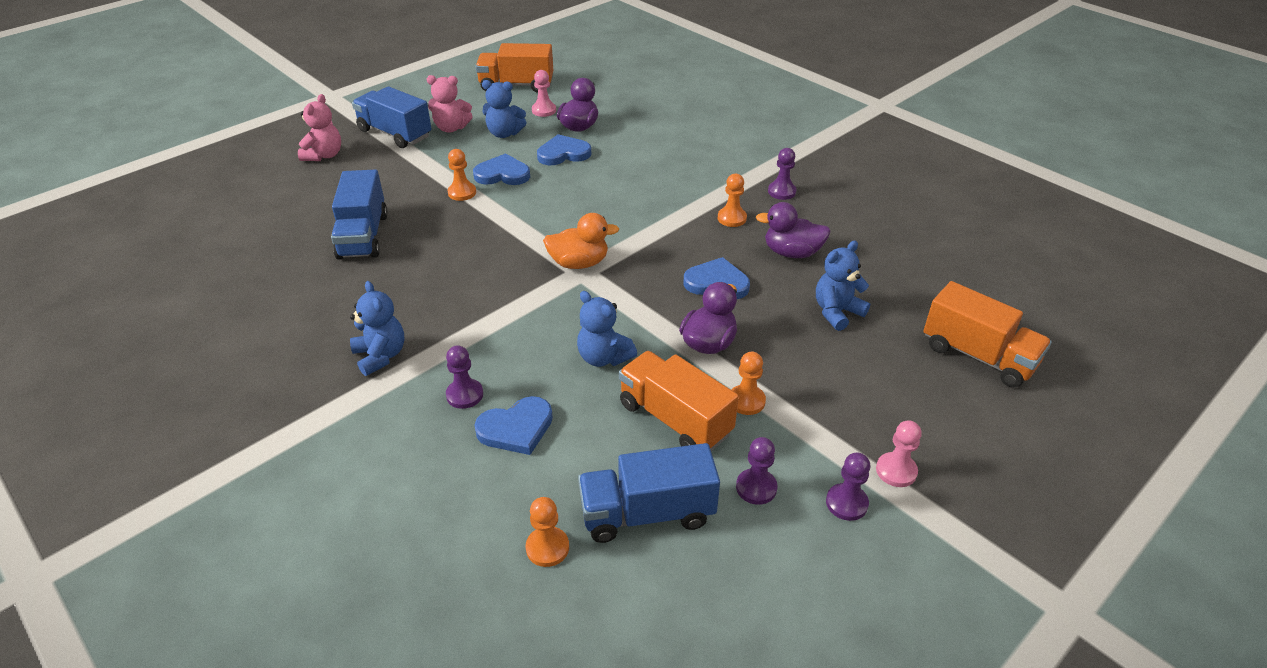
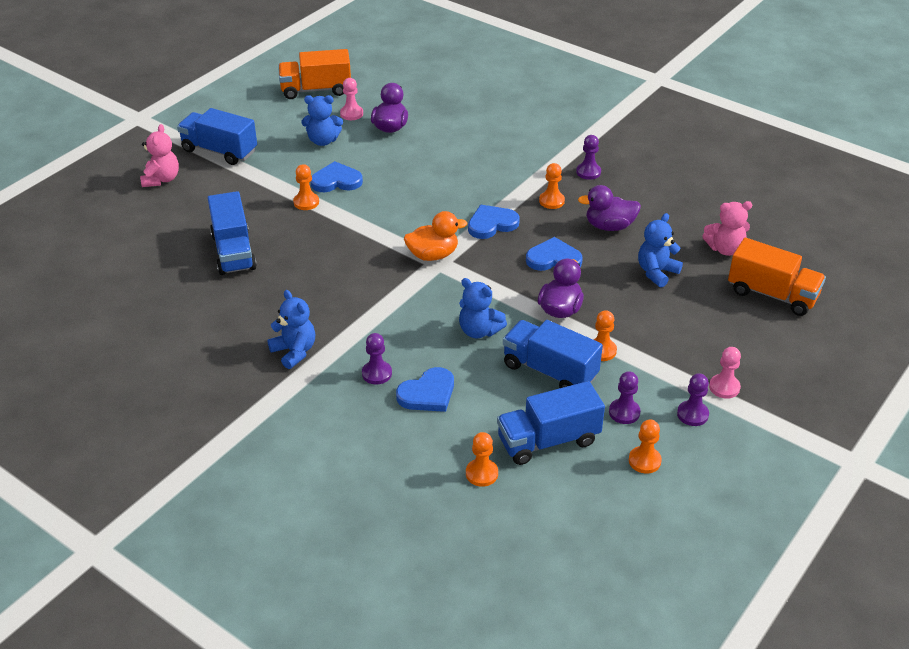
camera: 10 degrees left, 0 degrees up
pink teddy bear [427,75,473,133] -> pink teddy bear moved to [702,201,752,256]
blue heart [537,134,591,165] -> blue heart moved to [468,205,520,239]
orange truck [619,351,739,451] -> blue truck [503,320,603,388]
none -> orange pawn [629,419,662,473]

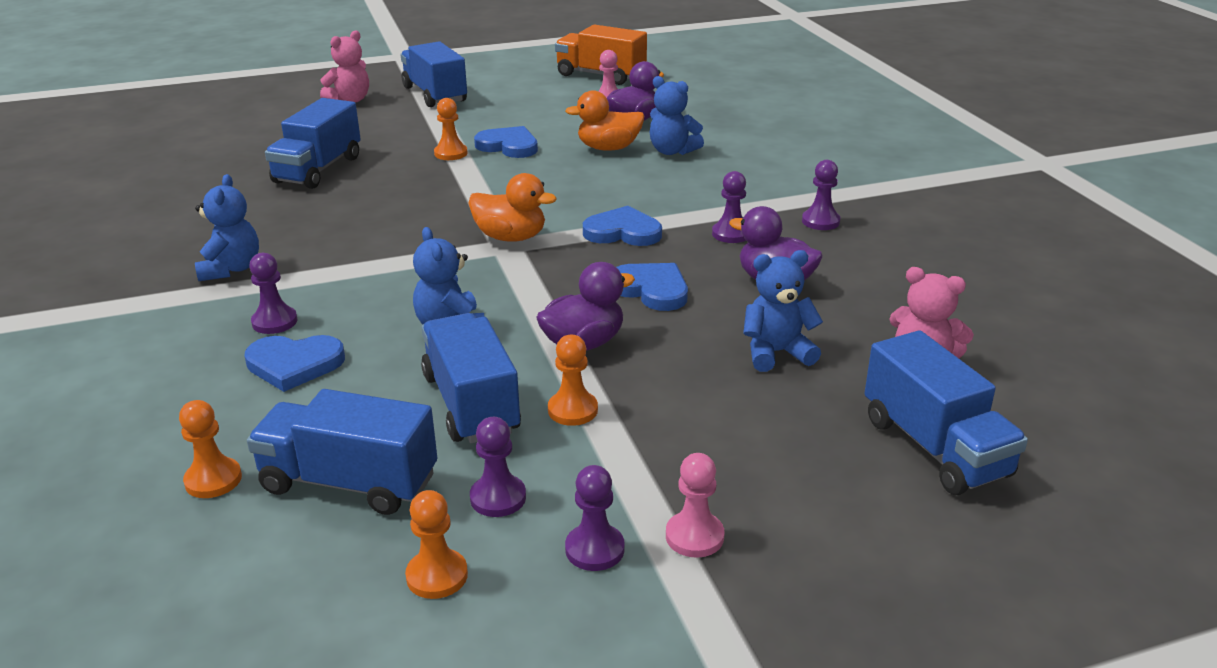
camera: 35 degrees right, 10 degrees down
blue teddy bear [301,95,343,146] -> blue teddy bear moved to [650,76,704,155]
orange pawn [539,163,565,209] -> purple pawn [712,171,746,243]
orange truck [728,238,826,316] -> blue truck [864,330,1028,495]
none -> orange duck [565,90,644,151]

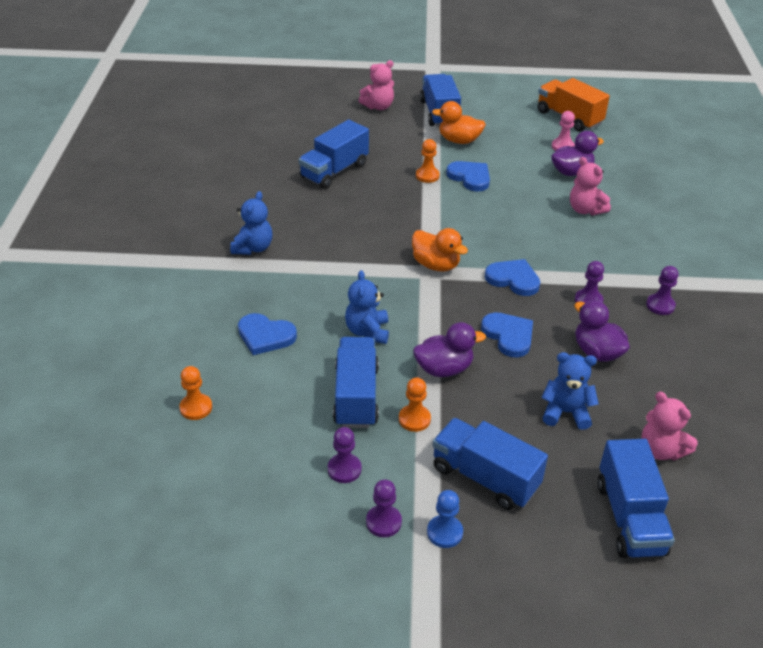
camera: 20 degrees right, 10 degrees up
blue truck [247,389,437,515] -> blue truck moved to [432,418,548,510]
purple pawn [249,253,297,334] -> none
orange pawn [405,490,468,599] -> none
orange duck [565,90,644,151] -> orange duck moved to [432,101,486,144]
blue teddy bear [650,76,704,155] -> pink teddy bear [570,157,611,216]
pink pawn [666,453,725,558] -> blue pawn [427,490,463,548]

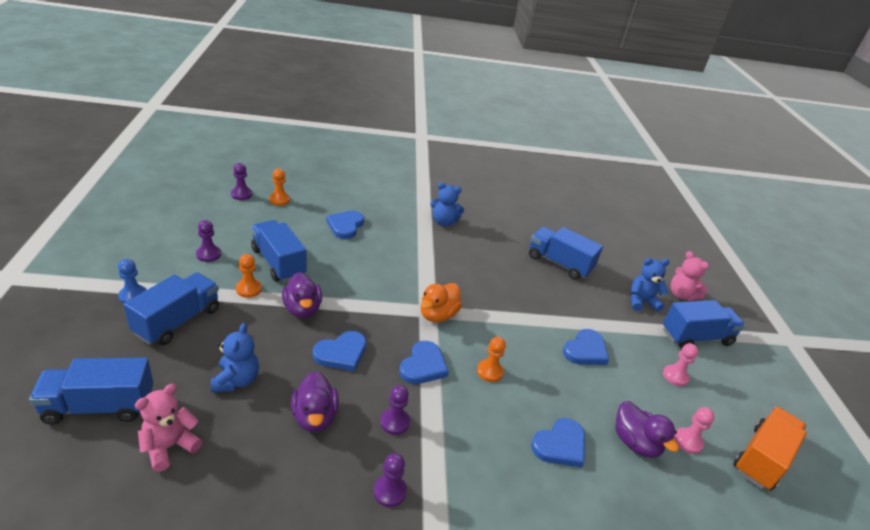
camera: 80 degrees right, 5 degrees down
blue truck [333,337,379,428] -> blue truck turned 120 degrees counterclockwise [251,220,307,282]
blue teddy bear [345,270,389,344] -> blue teddy bear moved to [631,258,670,312]
purple pawn [366,479,402,537] -> purple pawn moved to [231,163,252,200]
orange pawn [416,139,440,183] -> orange pawn moved to [477,337,506,382]
orange duck [432,101,486,144] -> none
pink teddy bear [570,157,611,216] -> blue heart [531,418,585,468]
purple duck [574,300,630,362] -> purple duck turned 120 degrees clockwise [291,371,339,432]
none -> pink pawn [663,343,698,386]

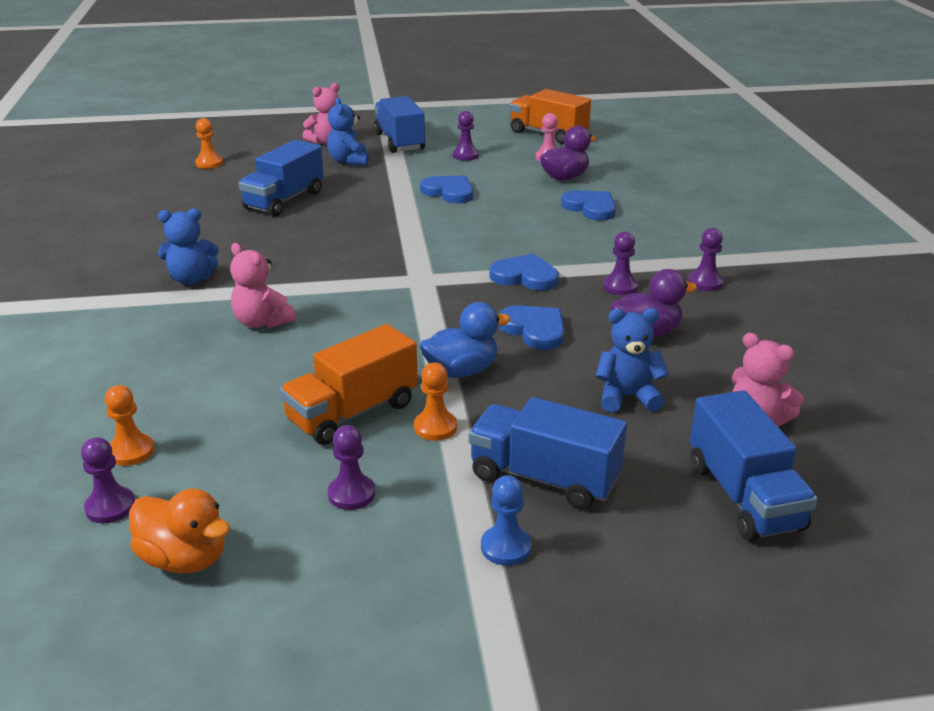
camera: 90 degrees left, 5 degrees down
blue truck [251,220,307,282] -> orange truck [279,324,418,445]
purple duck [282,272,322,318] -> blue duck [420,302,511,378]
blue heart [326,211,364,239] -> none
orange duck [421,283,462,322] -> orange duck moved to [129,489,230,574]
blue teddy bear [430,182,464,226] -> blue teddy bear turned 75 degrees clockwise [158,208,219,285]
orange pawn [477,337,506,382] -> orange pawn moved to [195,118,223,169]
pink pawn [663,343,698,386] -> purple pawn [453,111,479,161]
none -> pink teddy bear [230,243,296,328]

